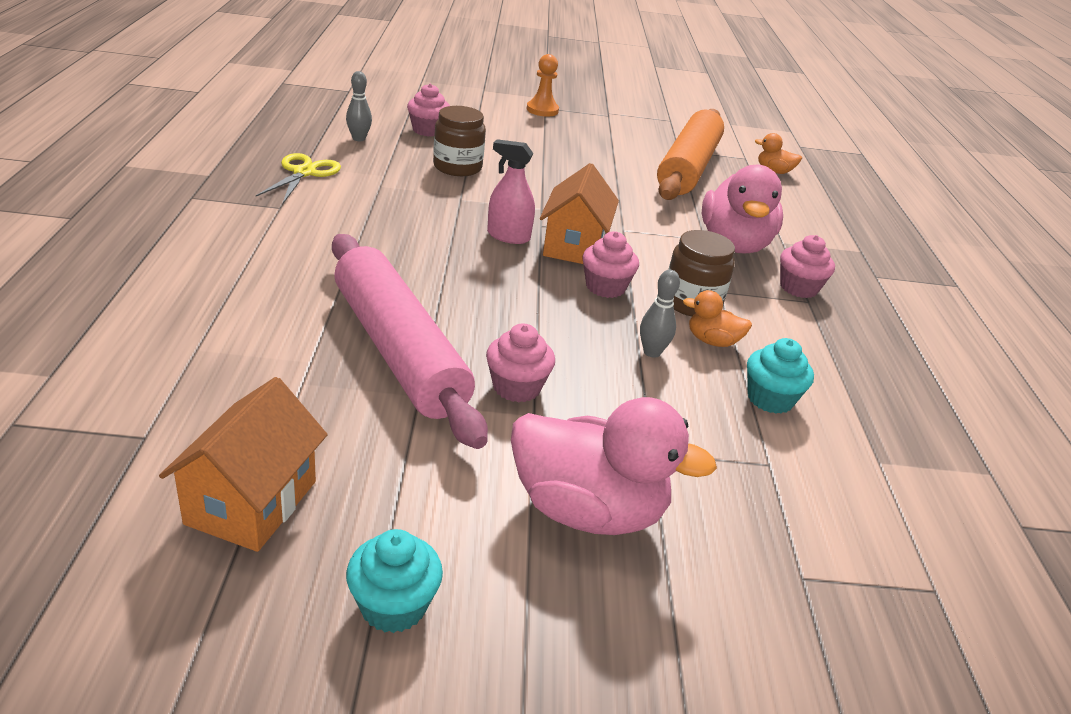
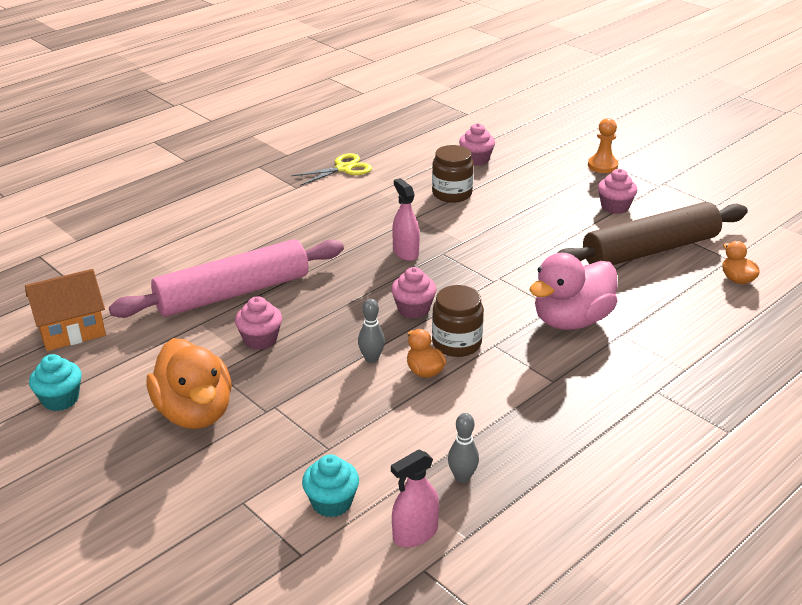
camera: 50 degrees right, 0 degrees up
pink rolling pin [332,234,488,449] -> pink rolling pin turned 45 degrees clockwise [109,239,344,318]
grey bowling pin [346,71,372,141] -> grey bowling pin moved to [448,413,479,483]
pink duck [511,397,717,535] -> orange duck [147,338,232,429]
orange house [540,163,619,264] -> none
orange rolling pin [657,109,724,200] -> brown rolling pin [557,202,748,265]
turquoise cupcake [747,338,814,414] -> turquoise cupcake moved to [302,454,359,517]
pink cupcake [780,235,835,298] -> pink cupcake moved to [598,169,637,214]
none -> pink spray bottle [391,450,439,547]

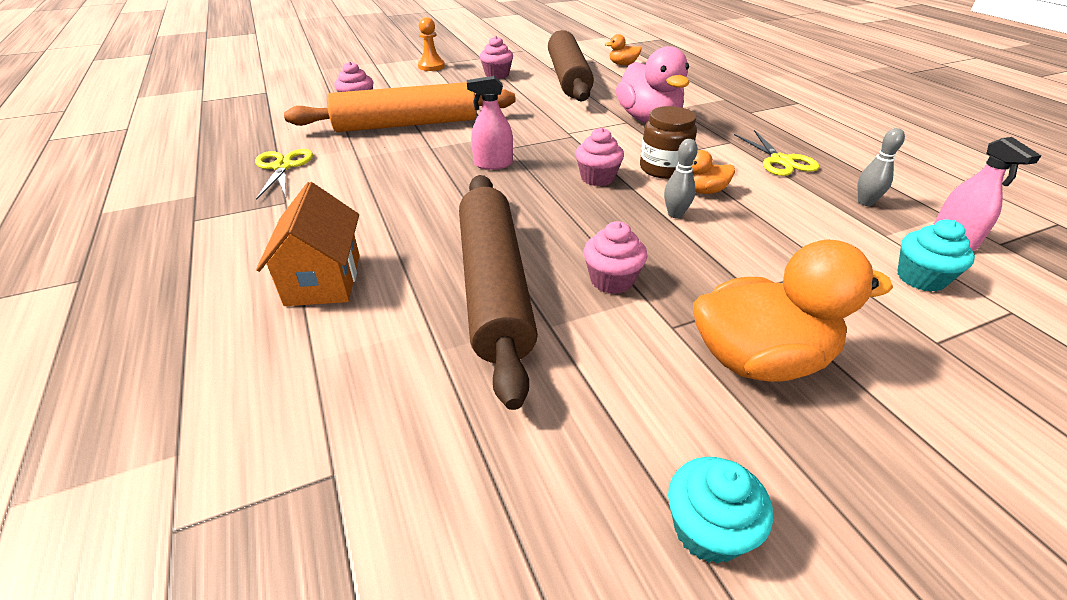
camera: 70 degrees left, 5 degrees up
orange house [25,269,106,351] -> orange house moved to [256,182,360,306]
pink rolling pin [109,239,344,318] -> brown rolling pin [459,175,538,410]
brown jar [432,145,474,203] -> orange rolling pin [284,82,516,132]
none -> yellow scissors [734,130,819,176]

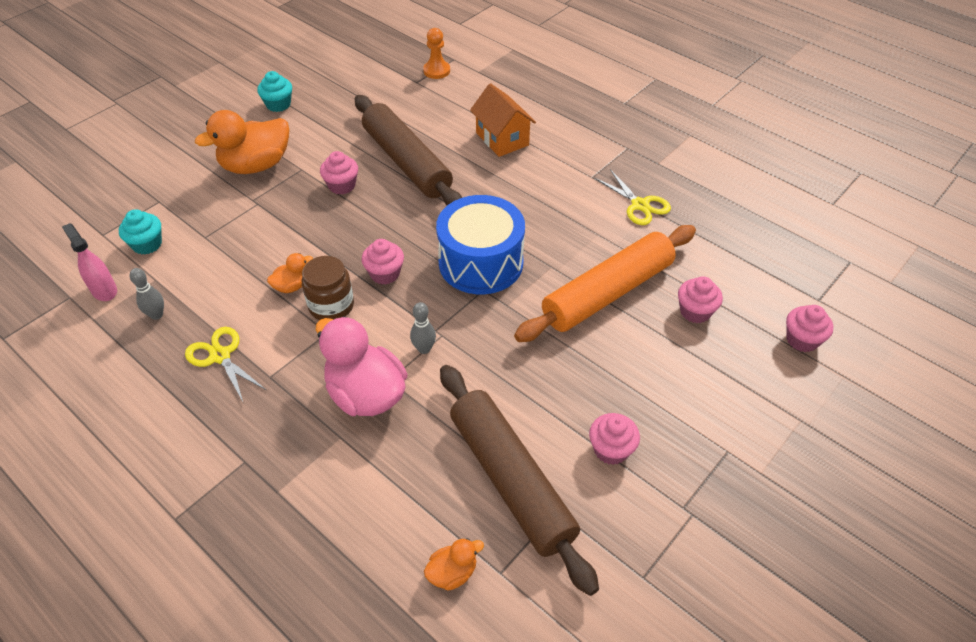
camera: 155 degrees right, 10 degrees up
orange pawn [418,17,445,71] -> orange pawn moved to [423,28,450,79]
pink spray bottle [467,76,513,170] -> blue drum [436,195,525,294]
grey bowling pin [664,139,698,218] -> grey bowling pin moved to [410,302,436,354]
none -> pink cupcake [786,305,833,352]

